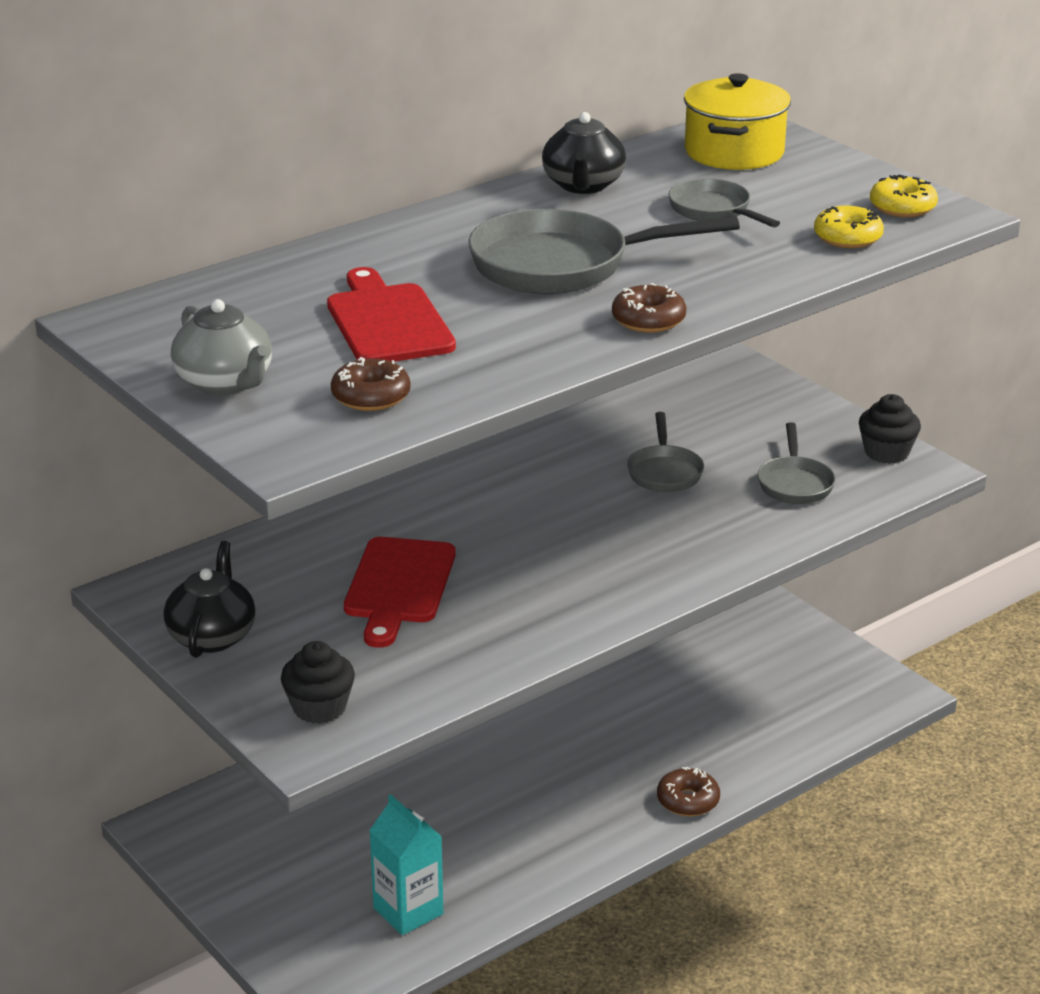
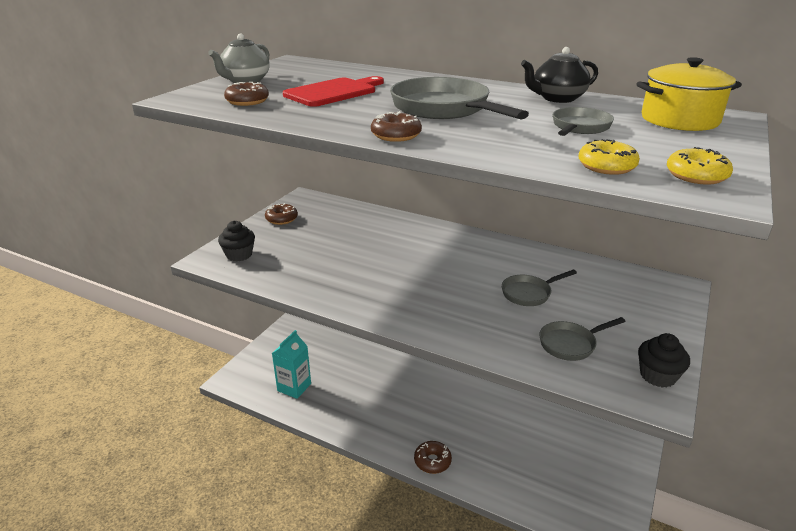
camera: 65 degrees right, 0 degrees up
black teapot [163,541,256,658] -> brown donut [265,203,298,225]
red cutting board [344,537,456,648] -> none

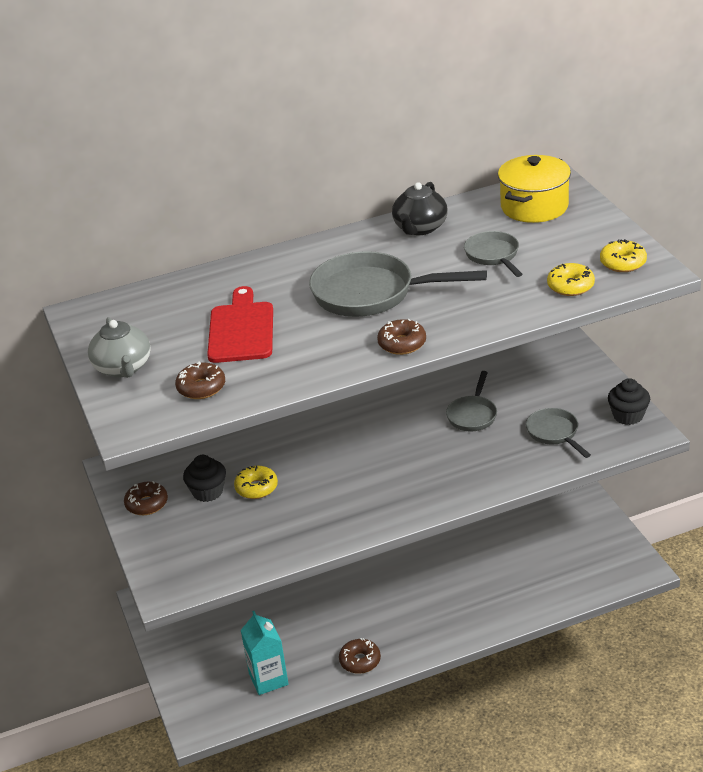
camera: 45 degrees left, 5 degrees up
black cupcake [218,221,255,262] -> black cupcake moved to [183,455,226,502]
brown donut [414,441,452,474] -> brown donut moved to [339,638,381,674]
grey pan [539,317,626,361] -> grey pan turned 135 degrees clockwise [526,408,591,458]
none -> yellow donut [234,466,278,499]

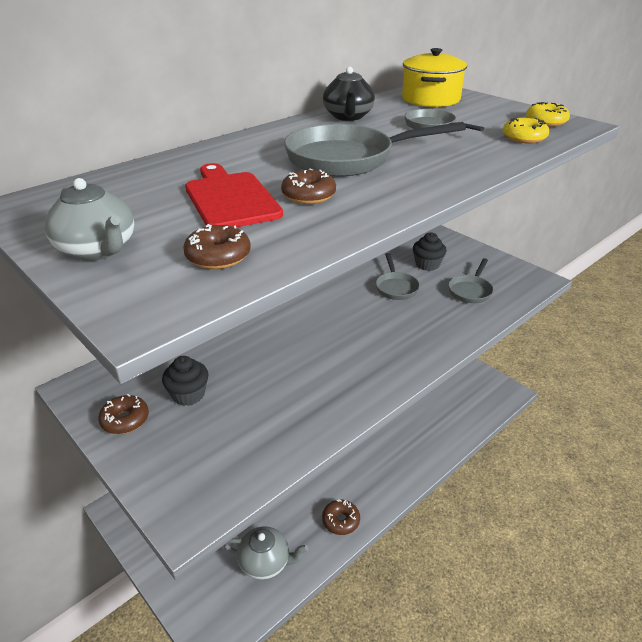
camera: 25 degrees left, 0 degrees up
yellow donut [234,466,278,499] -> none
turquoise carton [241,611,288,695] -> grey teapot [224,526,308,580]
brown donut [377,319,426,355] -> brown donut moved to [281,169,336,204]
grey pan [526,408,591,458] -> grey pan turned 105 degrees counterclockwise [448,258,493,303]
black cupcake [608,378,650,425] -> black cupcake moved to [413,232,447,271]

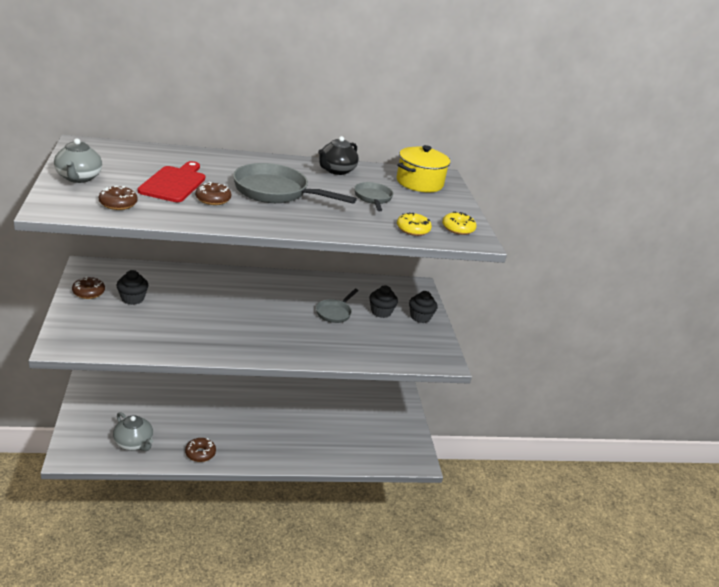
camera: 30 degrees right, 5 degrees down
grey pan [448,258,493,303] -> none
none -> black cupcake [409,291,438,323]

